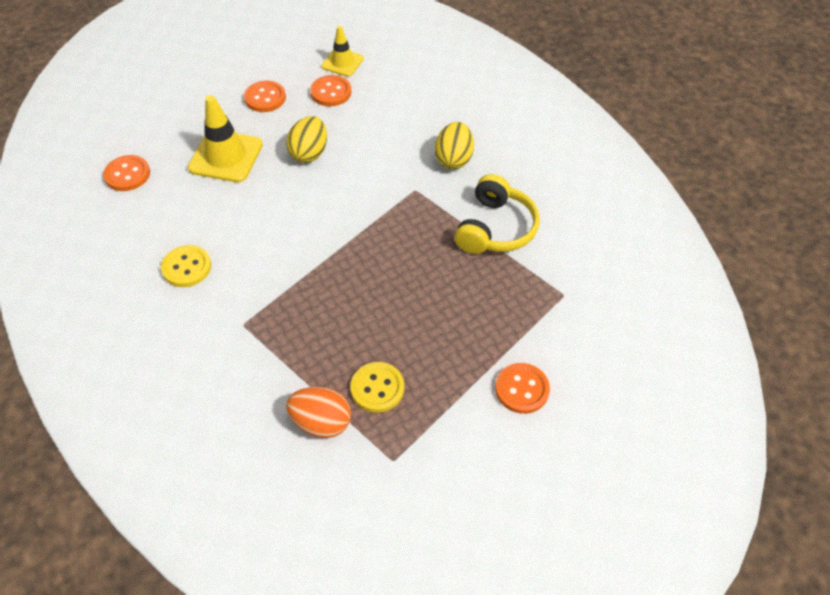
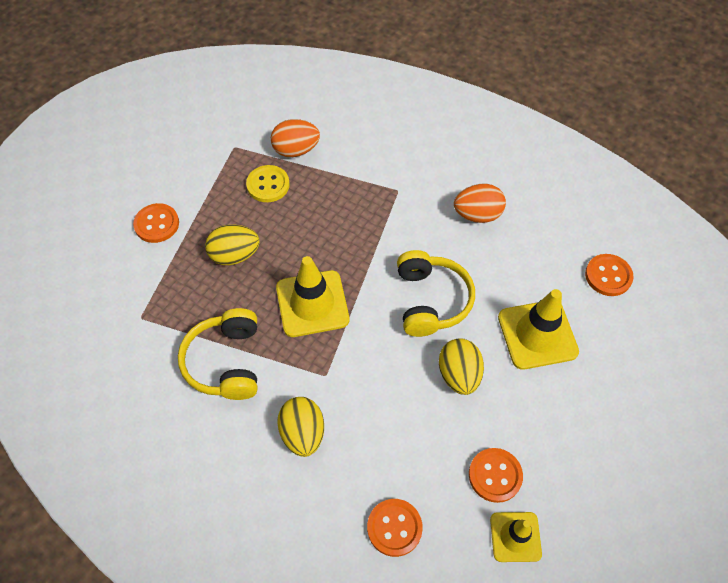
camera: 155 degrees right, 5 degrees up
yellow button [161,245,211,287] -> orange egg [454,184,506,223]
orange button [244,81,286,112] -> orange button moved to [367,499,423,557]
none -> yellow egg [205,225,260,265]
none -> yellow traffic cone [276,256,349,337]
none -> yellow headphones [397,250,475,337]

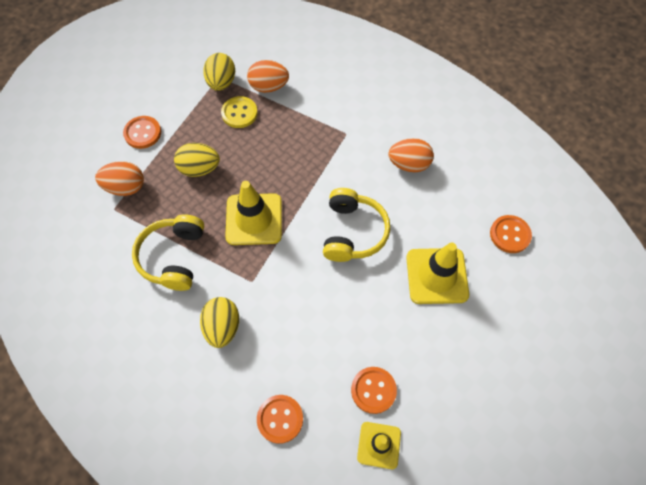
camera: 10 degrees right, 5 degrees up
yellow egg [439,338,484,395] -> yellow egg moved to [203,53,235,91]
none -> orange egg [95,161,144,196]

